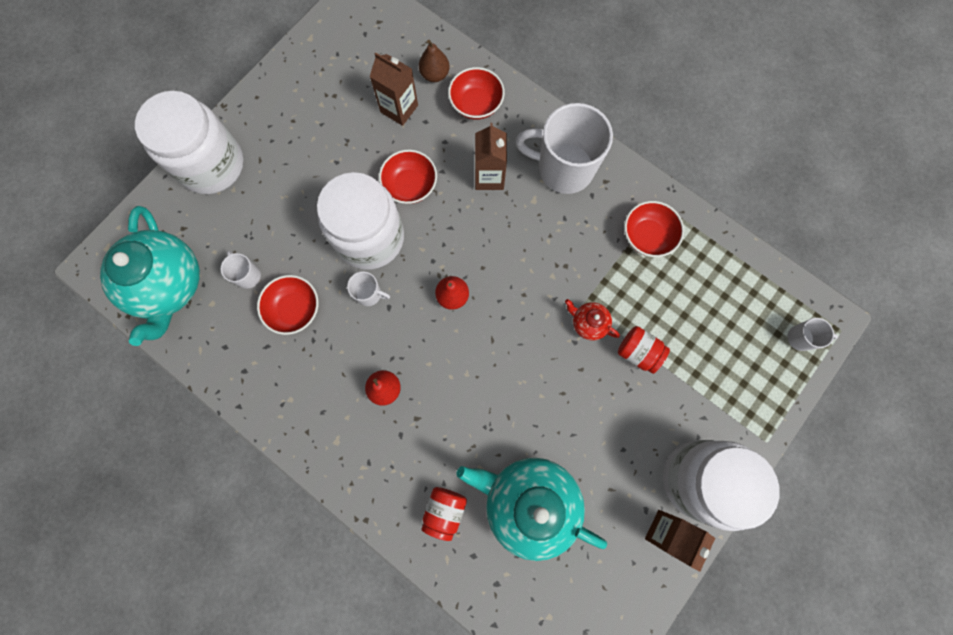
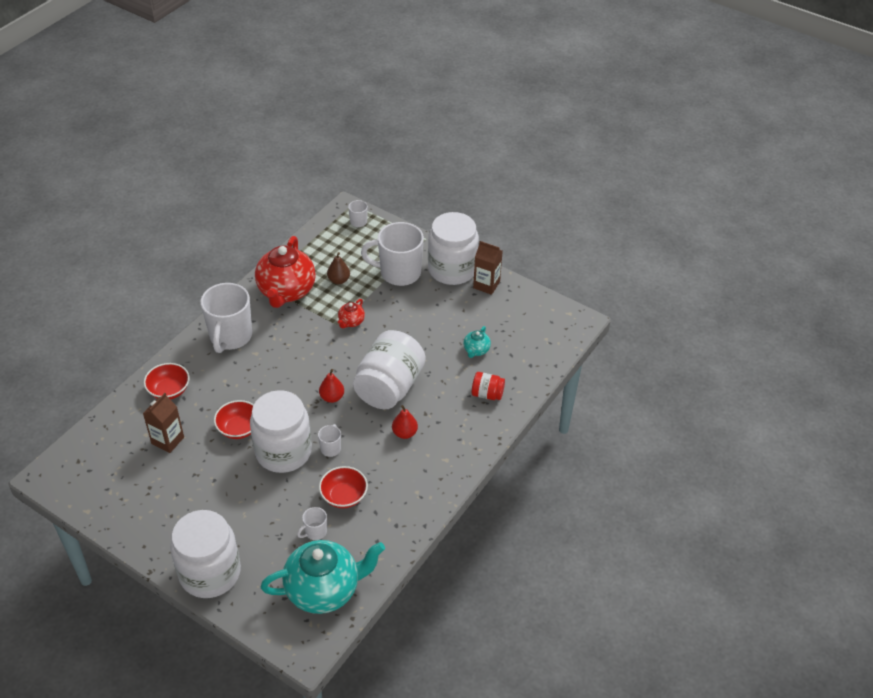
camera: 95 degrees left, 30 degrees down
brown pear [419,40,450,82] -> brown pear moved to [327,252,350,284]
turquoise teapot [456,458,607,561] -> turquoise teapot [463,326,491,358], size x0.44
brown carton [475,123,507,190] -> none
red jar [618,326,670,374] -> none
red bowl [624,201,684,257] -> red teapot [255,236,316,308]
none -> white jar [353,330,426,409]
none -> white mug [361,222,424,286]

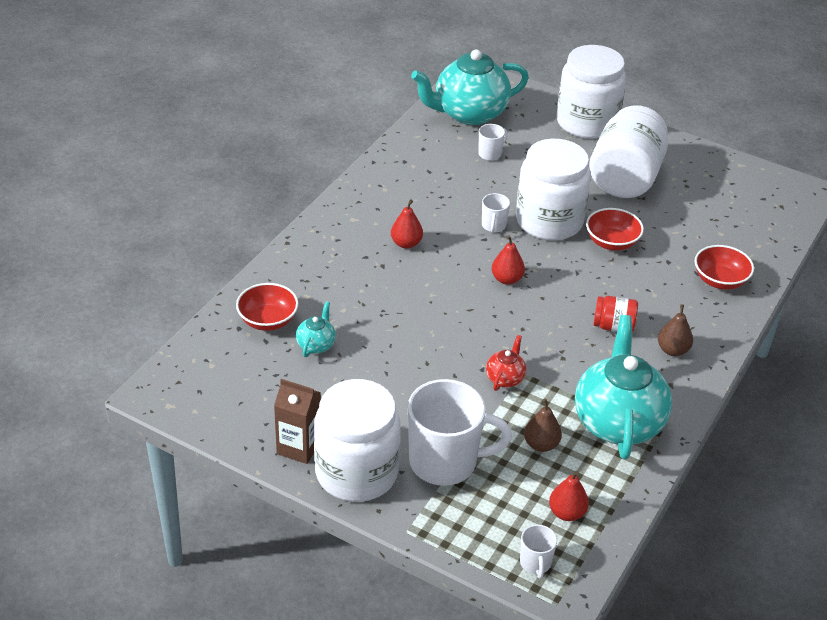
camera: 175 degrees right, 5 degrees down
brown carton [143,393,184,453] -> none
white mug [200,283,252,353] -> brown pear [658,304,693,356]
red teapot [255,236,316,308] -> turquoise teapot [575,315,672,459]
red bowl [319,466,368,508] -> red bowl moved to [236,283,299,331]
white jar [353,330,426,409] -> white jar moved to [589,105,668,198]
red jar [472,372,505,400] -> red jar moved to [593,296,638,333]
none -> red pear [549,471,589,521]

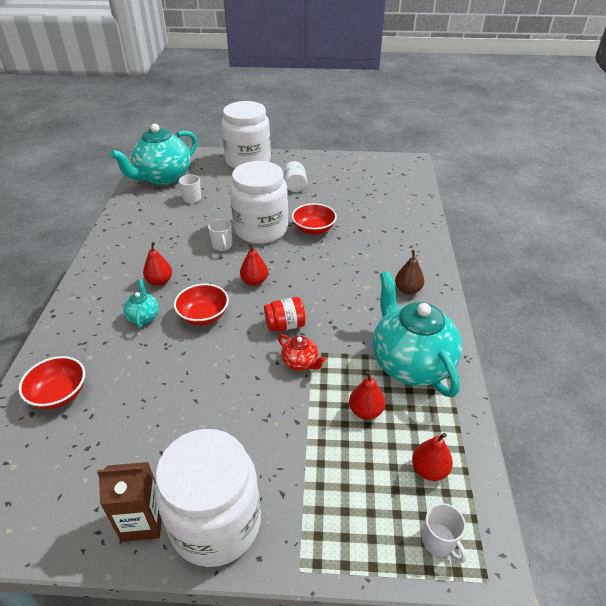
camera: 25 degrees left, 0 degrees up
turquoise teapot [296,301,336,357] -> turquoise teapot moved to [123,279,159,328]
white mug [408,379,512,486] -> none
red teapot [486,335,526,391] -> red teapot turned 135 degrees clockwise [278,334,326,371]
brown pear [524,399,562,452] -> red pear [349,371,385,420]
white jar [589,105,668,198] -> white jar [283,161,307,192], size x0.46
red jar [593,296,638,333] -> red jar moved to [264,297,306,332]
red bowl [695,245,754,290] -> red bowl moved to [174,284,229,325]

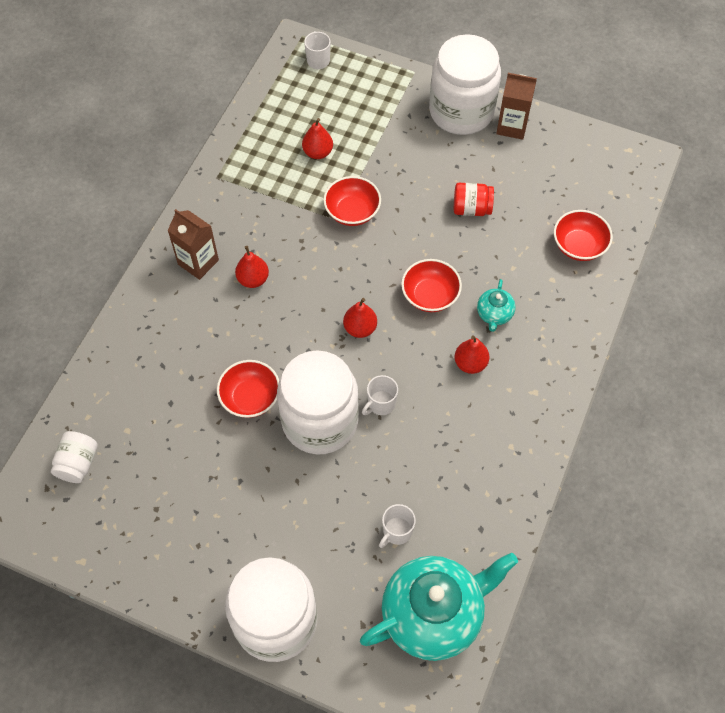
camera: 160 degrees left, 20 degrees up
white mug [208,219,232,251] -> white mug turned 135 degrees counterclockwise [362,375,398,415]
red jar [264,297,306,332] -> red jar moved to [454,183,494,216]
red teapot [278,334,326,371] -> red bowl [323,176,381,226]
white jar [283,161,307,192] -> white jar moved to [51,431,98,483]
turquoise teapot [372,271,462,397] -> none
brown pear [395,250,424,295] -> brown carton [167,209,219,280]
red pear [412,433,453,481] -> red pear moved to [235,246,269,288]

